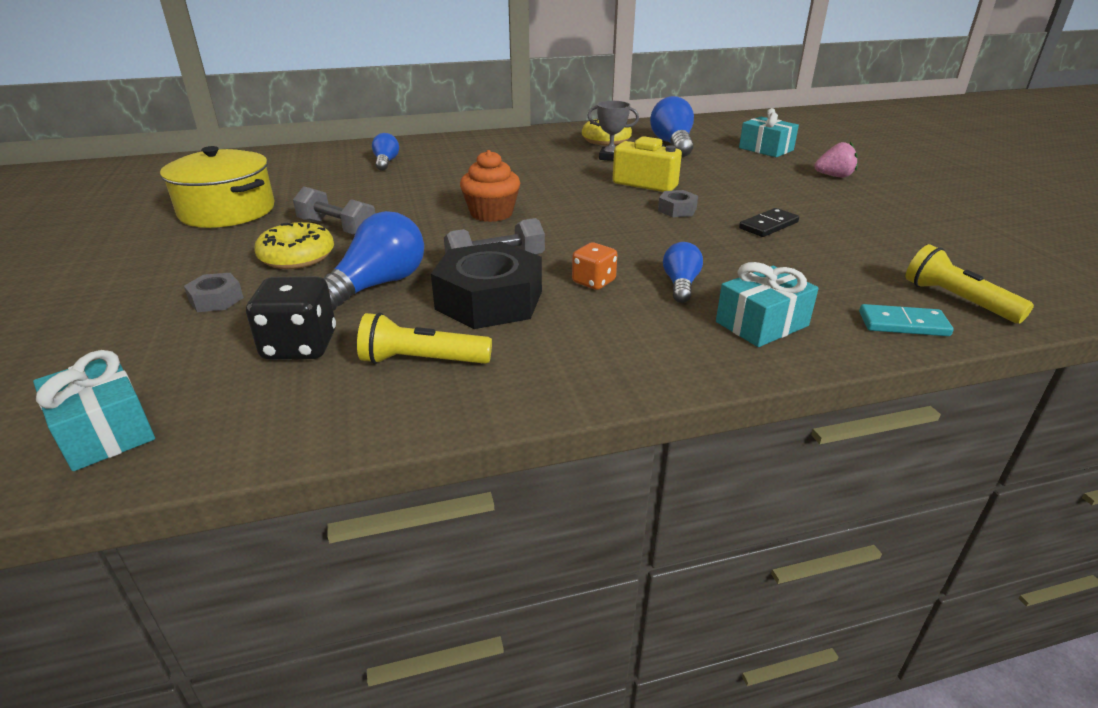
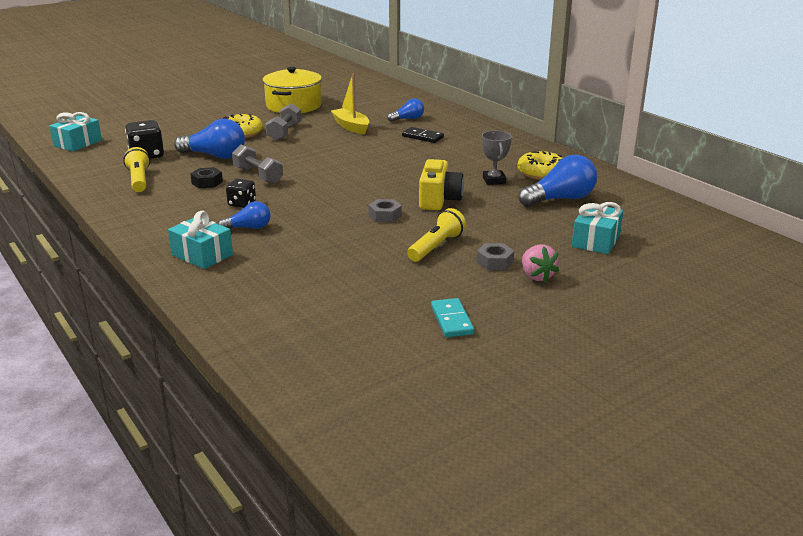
camera: 70 degrees right, 5 degrees down
grey nut [184,273,244,312] -> grey nut moved to [476,243,514,270]
black nut [431,242,542,329] -> black nut [190,167,223,188], size x0.47
orange cupcake [460,150,520,222] -> none
orange dice [572,242,617,290] -> black dice [226,179,256,208]
black domino [739,208,799,237] -> black domino moved to [402,127,444,143]
turquoise domino [859,304,954,336] -> turquoise domino moved to [431,298,474,337]
yellow flashlight [906,244,1034,323] -> yellow flashlight moved to [407,208,466,262]
none -> yellow boat [331,74,369,135]

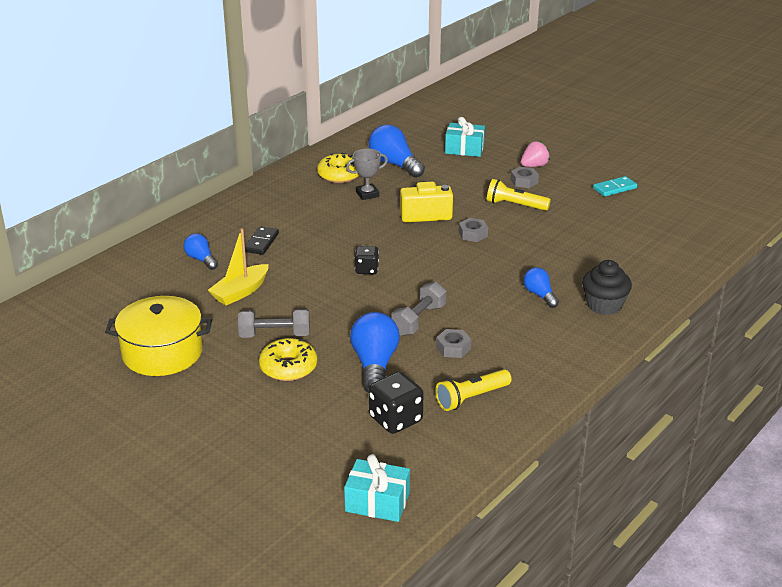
camera: 105 degrees left, 5 degrees up
turquoise gift [168,210,233,269] -> black cupcake [582,260,632,315]
black nut [190,167,223,188] -> grey nut [436,329,472,358]
black dice [226,179,256,208] -> black dice moved to [355,246,379,275]

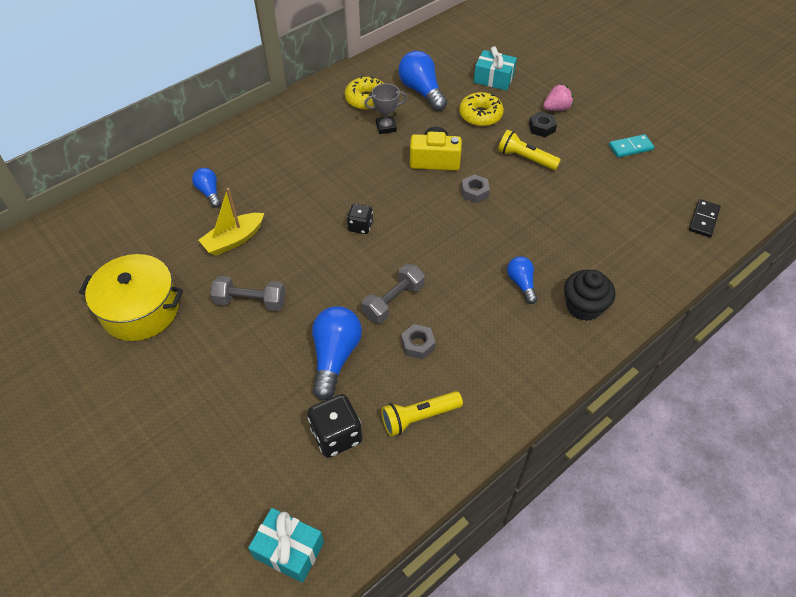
camera: 10 degrees right, 20 degrees up
black domino [245,226,279,255] -> black domino moved to [689,199,721,237]
yellow donut [259,338,317,381] -> yellow donut moved to [459,92,504,127]
grey nut [510,167,539,188] -> black nut [529,112,557,137]

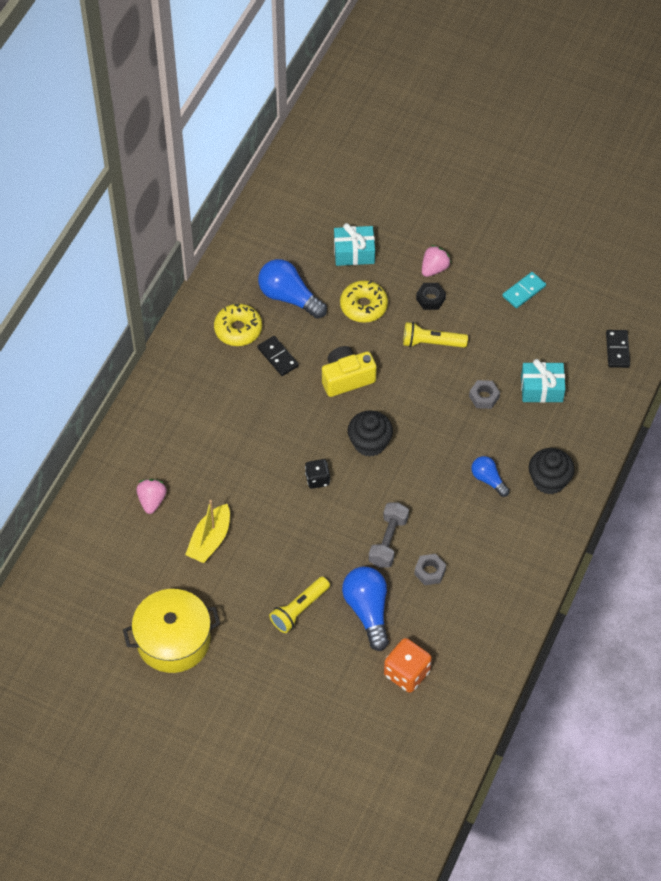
camera: 25 degrees left, 5 degrees up
blue light bulb [192,168,221,208] -> pink strawberry [136,479,167,514]
grey dumbbell [211,276,285,311] -> none
turquoise gift [248,508,324,583] -> turquoise gift moved to [521,359,565,403]
black dice [307,394,362,458] -> orange dice [384,638,432,693]
grey trophy [364,84,407,134] -> black domino [258,336,299,376]
yellow flashlight [381,391,463,436] -> yellow flashlight moved to [269,577,330,633]
grey nut [461,174,490,203] -> grey nut moved to [469,380,500,409]
none -> black cupcake [348,411,393,457]

